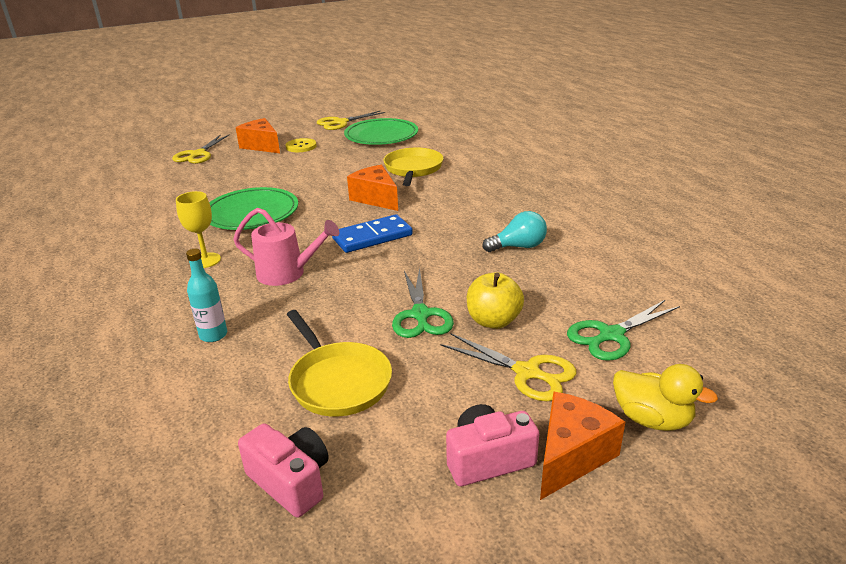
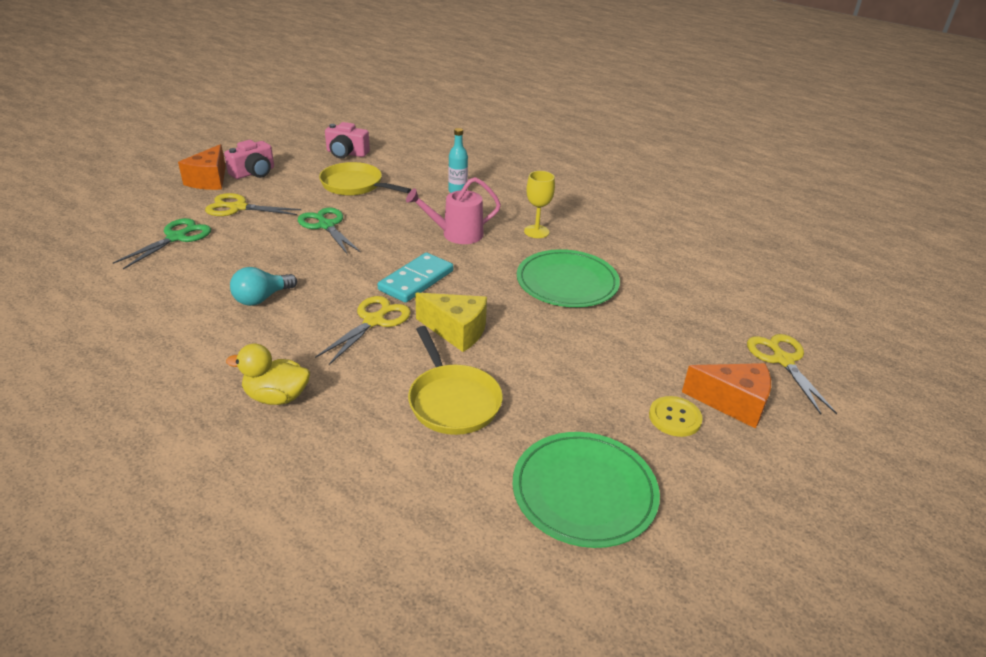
camera: 150 degrees right, 5 degrees up
yellow scissors [317,111,385,130] -> yellow scissors moved to [315,296,411,365]
blue domino [332,214,413,253] -> turquoise domino [377,252,453,303]
orange cheese [347,165,398,211] -> yellow cheese [415,293,487,352]
yellow apple [467,272,524,329] -> none
yellow duck [613,364,718,431] -> yellow duck moved to [226,344,310,405]

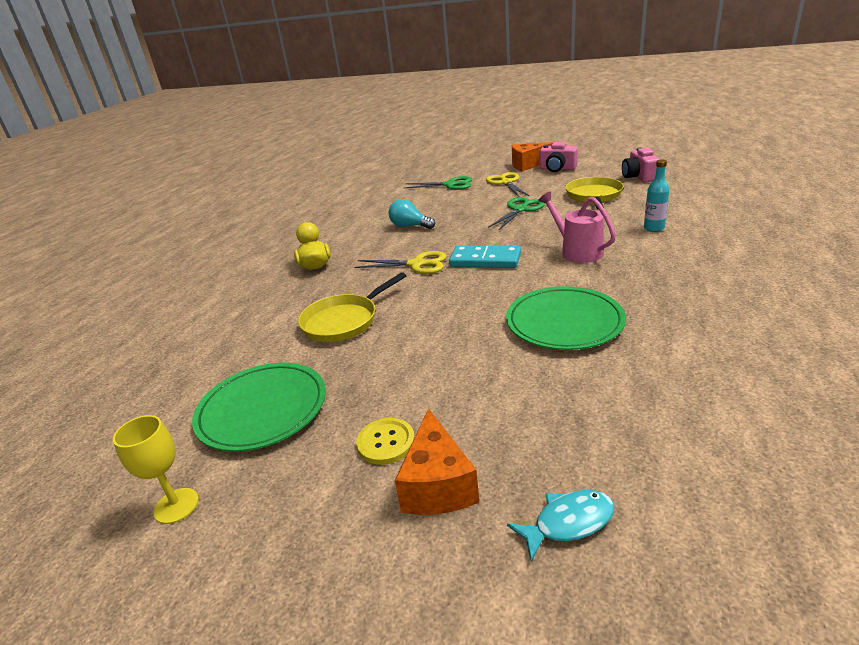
camera: 75 degrees right, 5 degrees down
yellow cheese [415,293,487,352] -> none
yellow goblet [524,171,555,238] -> yellow goblet moved to [113,415,199,524]
yellow scissors [747,334,837,415] -> turquoise fish [507,490,614,561]

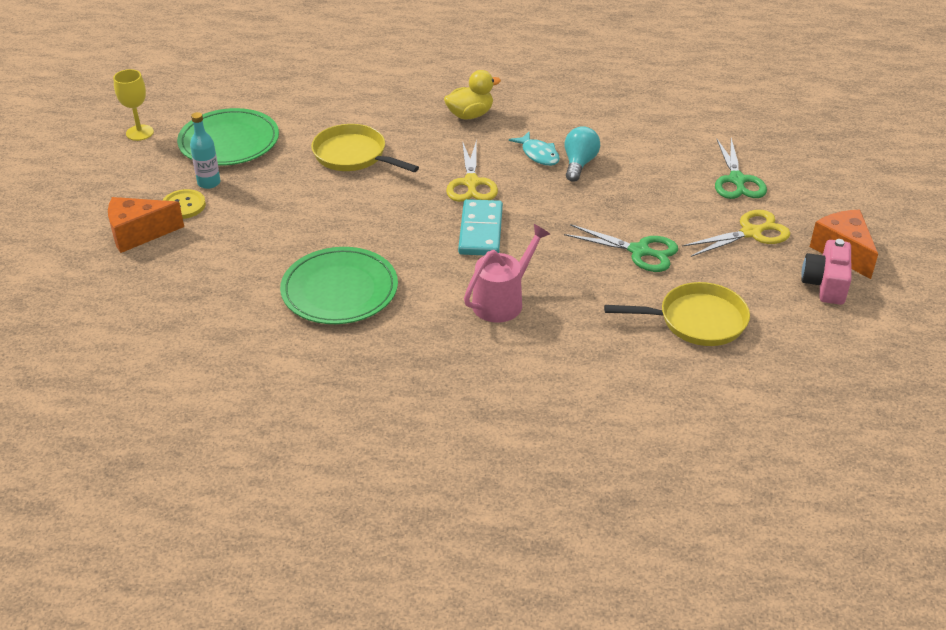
camera: 75 degrees right, 10 degrees up
turquoise fish [507,490,614,561] -> turquoise fish moved to [509,132,560,166]
pink camera [622,148,660,183] -> none
turquoise bottle [644,159,669,232] -> turquoise bottle moved to [190,112,220,189]

